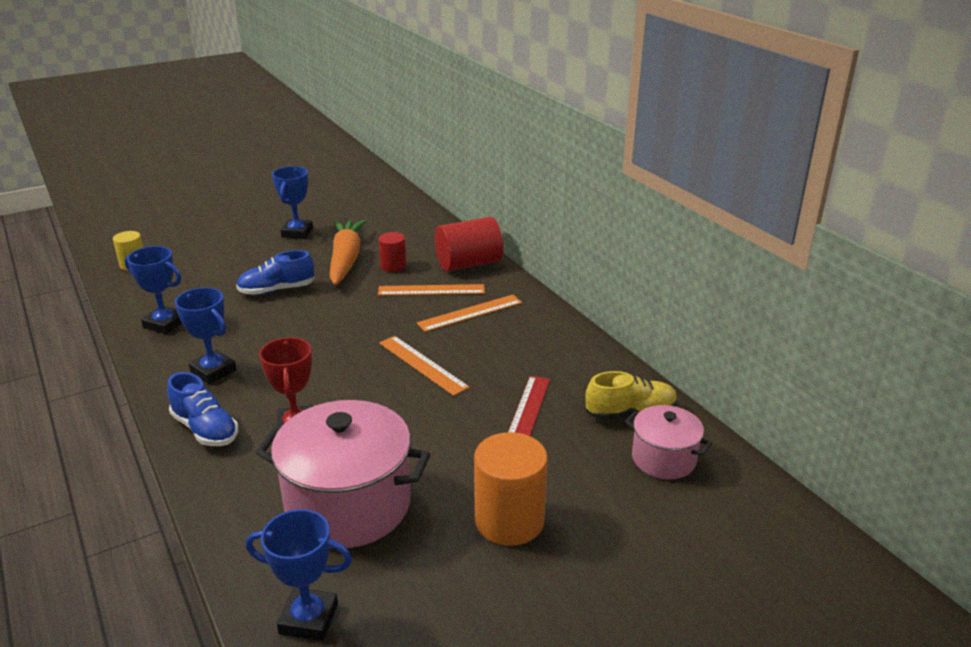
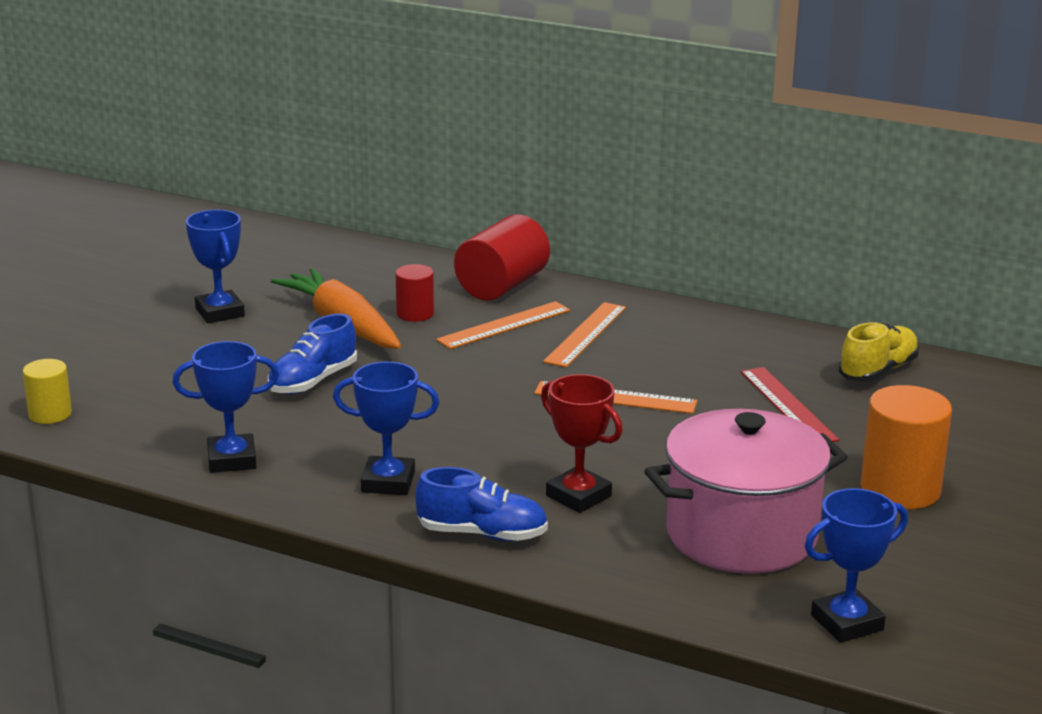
camera: 35 degrees left, 5 degrees down
pink pot [625,405,712,479] -> none

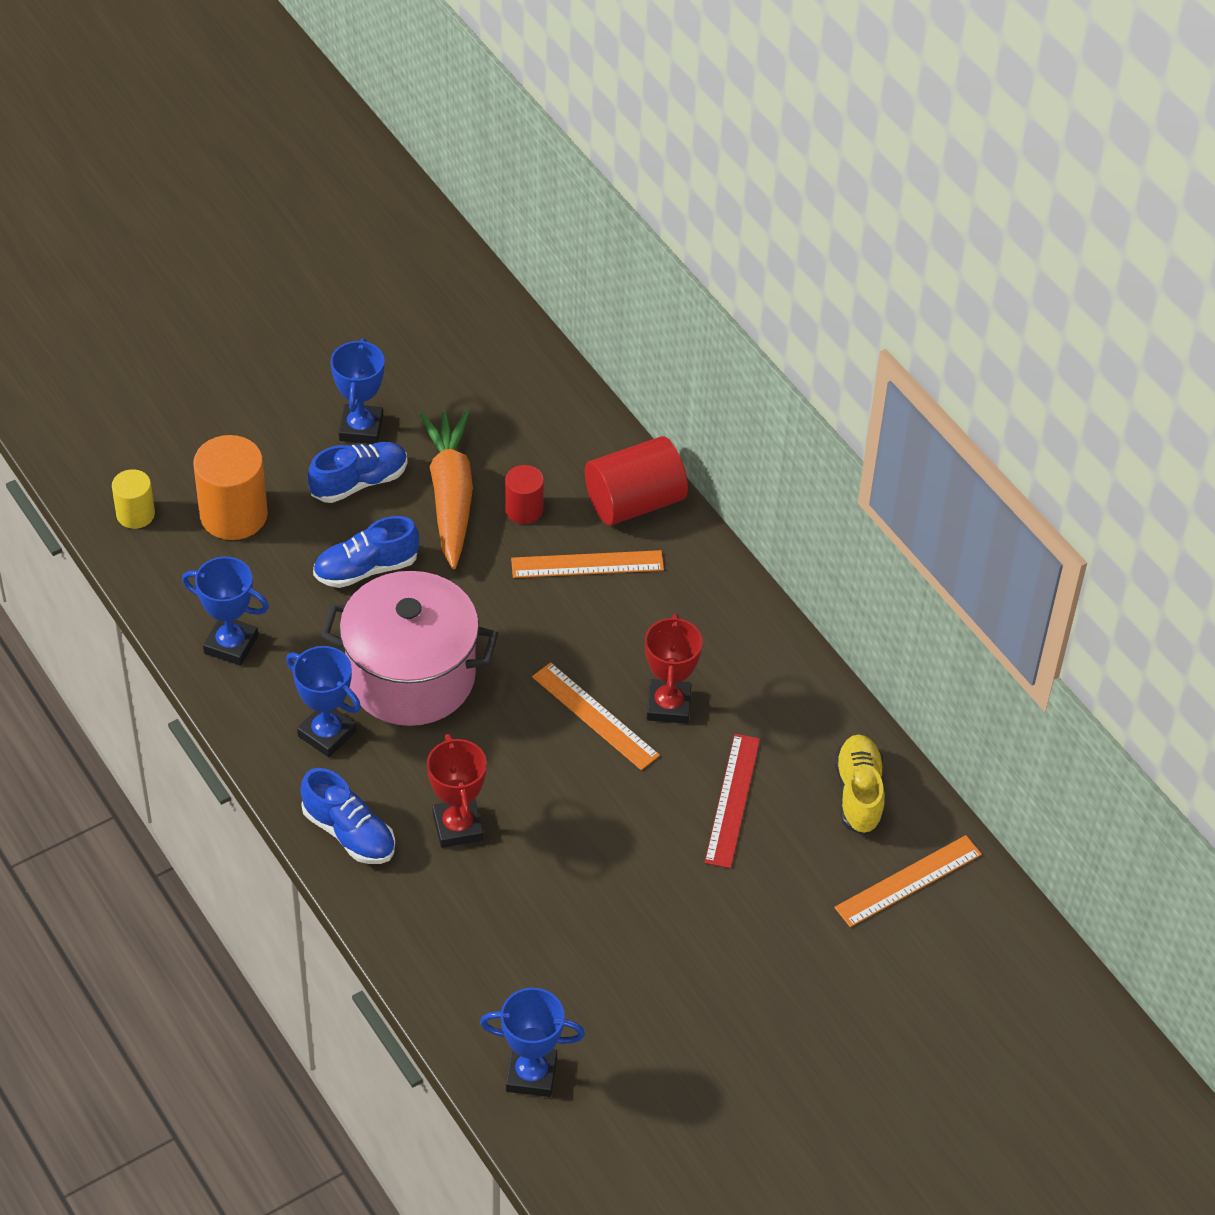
camera: 30 degrees right, 25 degrees up
orange ruler [543,302,626,367] -> orange ruler moved to [834,835,982,927]
pink pot [645,409,848,573] -> pink pot moved to [321,571,498,726]
yellow shoe [839,322,919,382] -> yellow shoe turned 75 degrees counterclockwise [835,734,885,835]
orange cylinder [861,385,952,509] -> orange cylinder moved to [193,435,268,540]
none -> blue shoe [308,442,408,503]
none -> red trophy [645,613,703,724]

